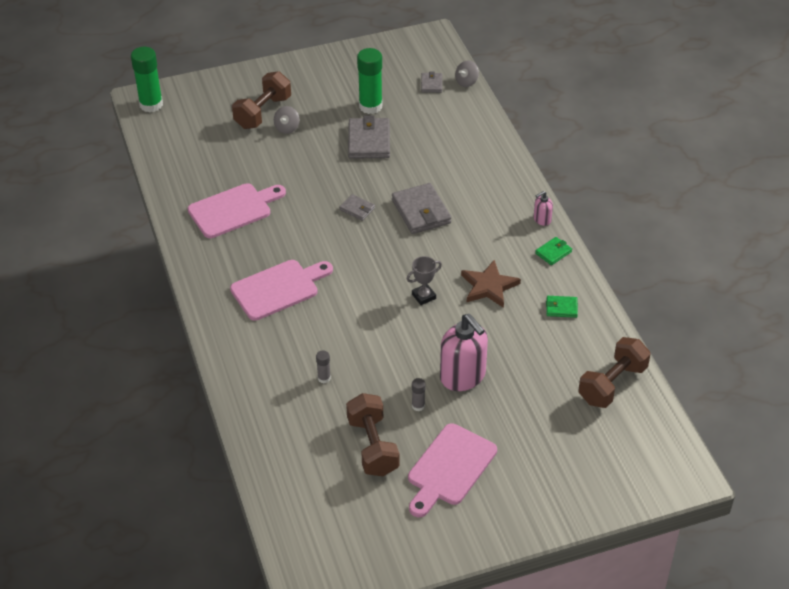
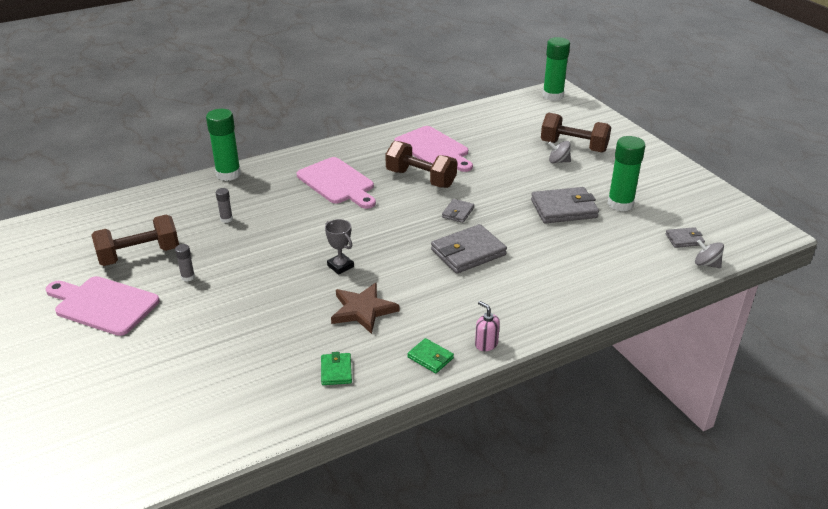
camera: 80 degrees right, 10 degrees down
pink soap dispenser [440,314,488,391] -> none
brown dumbbell [578,337,650,408] -> brown dumbbell moved to [385,141,457,188]
none -> green glue stick [206,109,241,181]

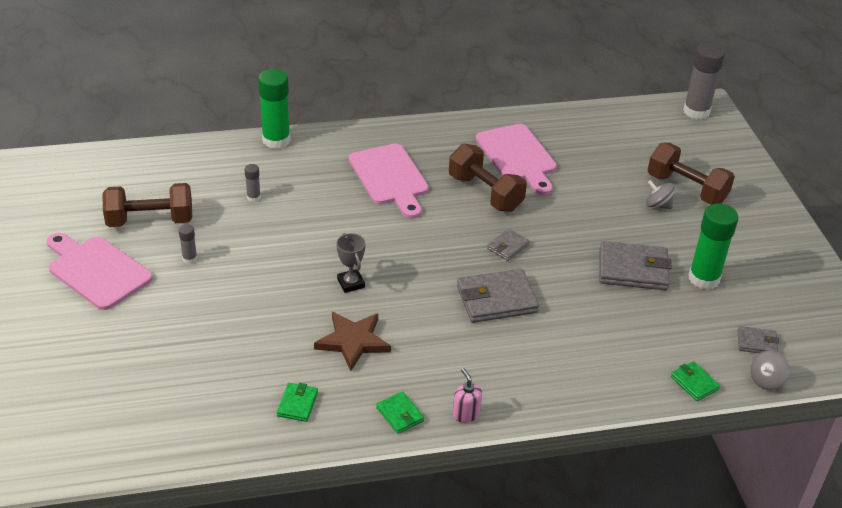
camera: 15 degrees right, 5 degrees up
green glue stick [543,37,570,101] -> grey glue stick [683,43,725,120]
grey spinning top [695,239,724,268] -> grey spinning top turned 90 degrees counterclockwise [750,350,790,390]
none -> green wallet [671,361,720,401]

